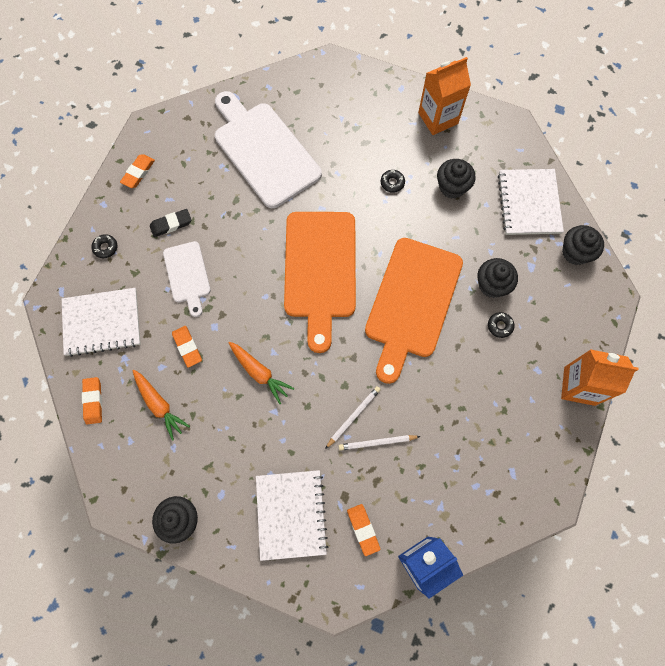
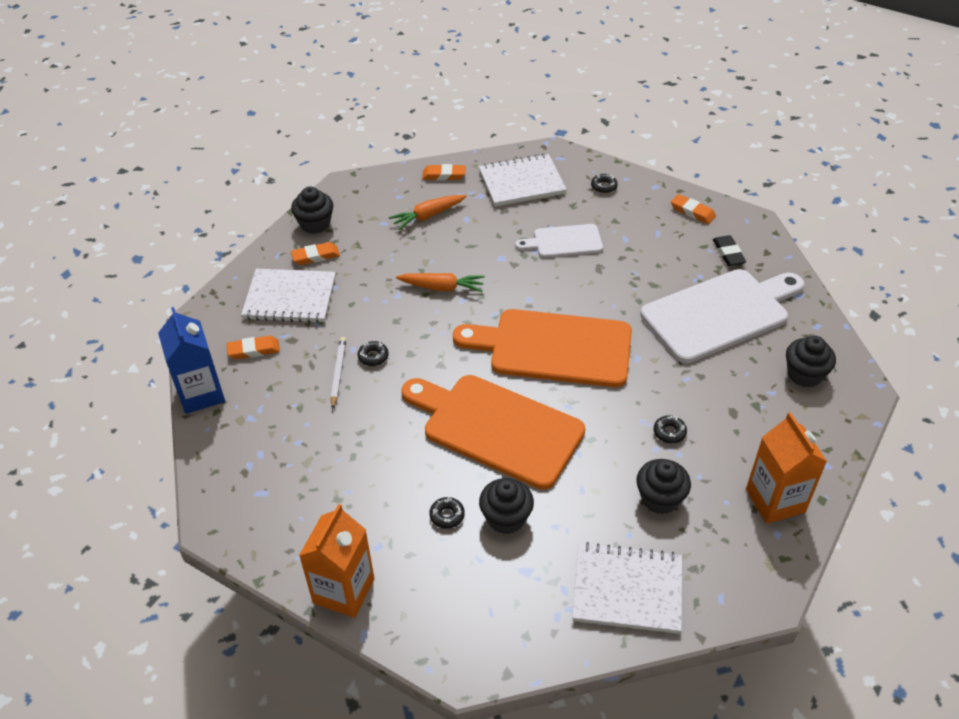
camera: 100 degrees right, 25 degrees down
white notebook [62,288,141,357] -> white notebook turned 75 degrees clockwise [479,154,567,206]
black eraser [150,209,191,237] -> black eraser moved to [713,235,746,266]
orange eraser [172,326,202,368] -> orange eraser moved to [291,242,340,265]
orange carrot [228,341,295,404] -> orange carrot turned 135 degrees counterclockwise [396,273,485,292]
white pencil [325,386,381,449] -> black donut [357,341,389,366]
black cupcake [562,225,604,265] -> black cupcake moved to [786,336,836,388]

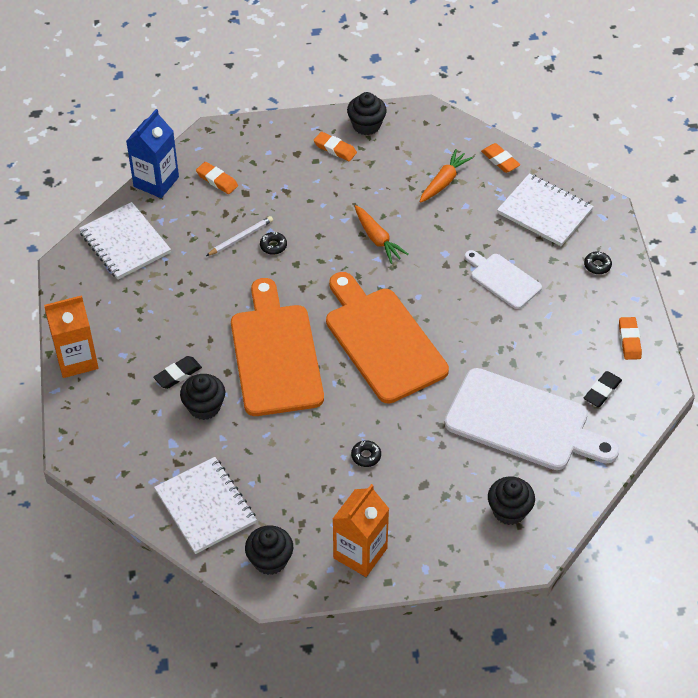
camera: 50 degrees right, 5 degrees up
white notebook [241,269,336,323] -> white notebook moved to [79,202,171,279]
orange carrot [389,195,466,230] -> orange carrot turned 105 degrees clockwise [419,149,473,203]
black donut [429,497,465,529] -> black eraser [153,356,202,389]
black cupcake [636,459,691,514] -> black cupcake moved to [245,525,293,575]

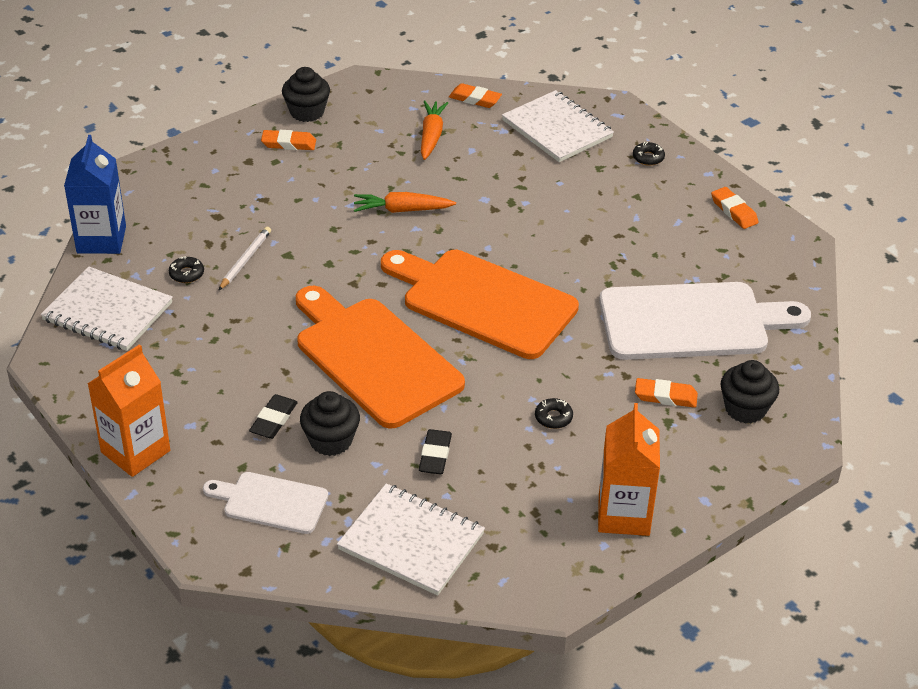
camera: 30 degrees left, 10 degrees down
orange eraser [196,162,238,194] -> orange eraser moved to [635,378,698,408]
black cupcake [245,525,293,575] -> none
black donut [260,232,287,255] -> black donut moved to [169,256,204,283]
orange carrot [355,205,409,264] -> orange carrot turned 150 degrees clockwise [354,192,456,213]
white cutting board [465,250,542,309] -> white cutting board moved to [203,472,328,534]
white notebook [497,173,594,246] -> white notebook turned 45 degrees clockwise [502,90,614,162]
black eraser [584,371,622,407] -> black eraser moved to [419,429,452,474]

